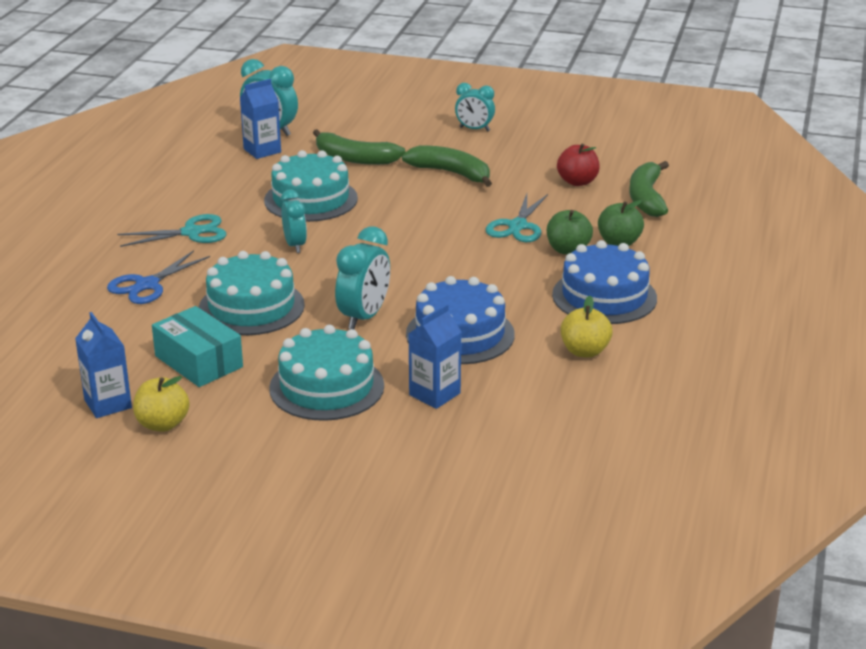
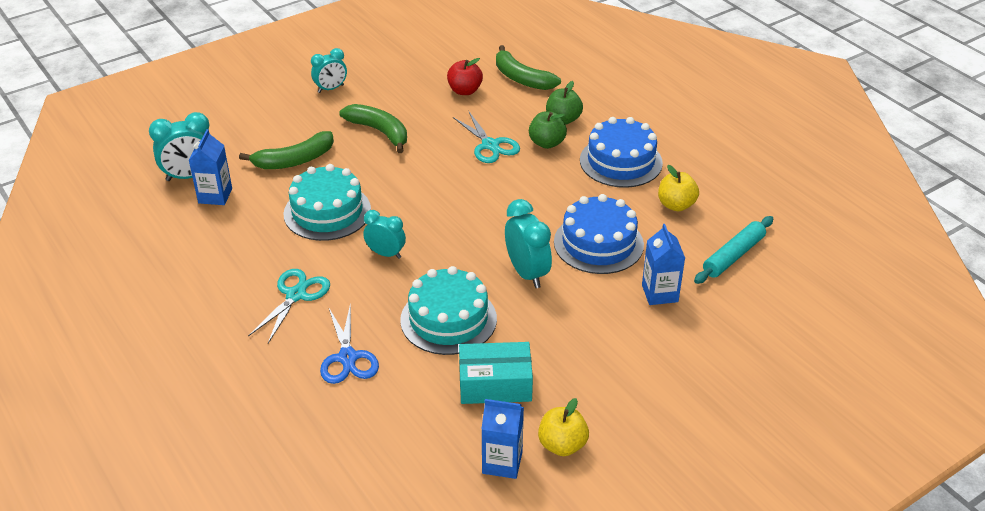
camera: 50 degrees left, 10 degrees up
turquoise cake [269,325,384,421] -> none
green banana [402,145,492,187] -> green banana turned 60 degrees clockwise [339,104,407,153]
none -> turquoise rolling pin [694,216,773,284]

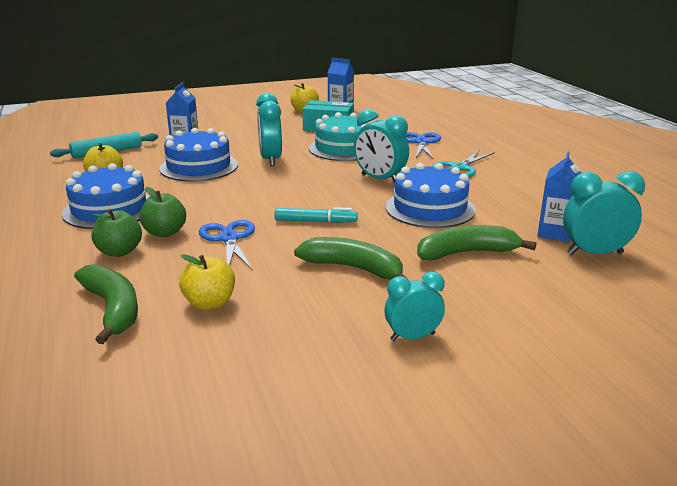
camera: 165 degrees left, 15 degrees down
turquoise cake [283,164,371,241] -> blue cake [386,163,476,228]
green banana [339,104,407,153] -> green banana turned 150 degrees clockwise [294,237,406,280]
turquoise clock [363,210,406,259] -> turquoise clock [354,109,409,183], size x1.51
red apple [447,58,483,95] -> yellow apple [179,254,235,310]
turquoise scissors [453,112,520,163] -> blue scissors [199,220,255,270]
none -> turquoise marker [275,207,358,223]

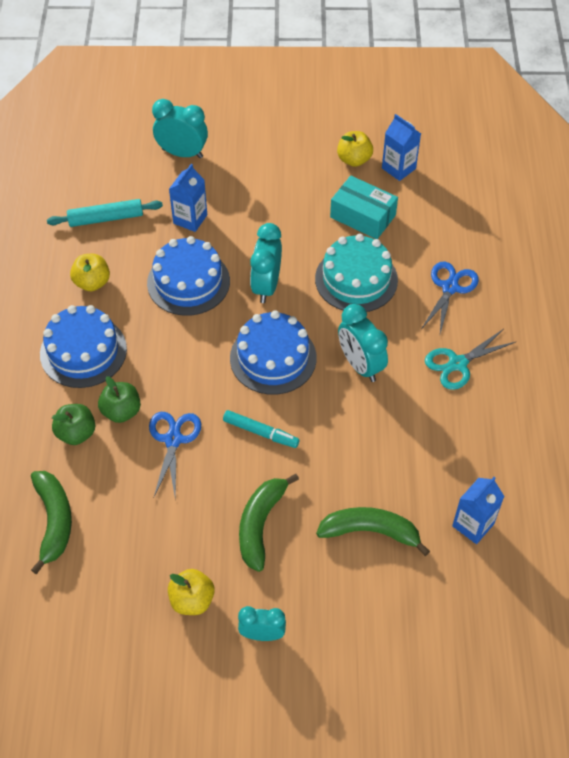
camera: 20 degrees right, 30 degrees up
yellow apple [179,254,235,310] -> yellow apple moved to [168,569,215,615]
green banana [294,237,406,280] -> green banana turned 120 degrees counterclockwise [239,474,299,572]
blue cake [386,163,476,228] -> blue cake moved to [230,310,317,395]
turquoise clock [563,171,645,255] -> turquoise clock moved to [152,99,208,158]

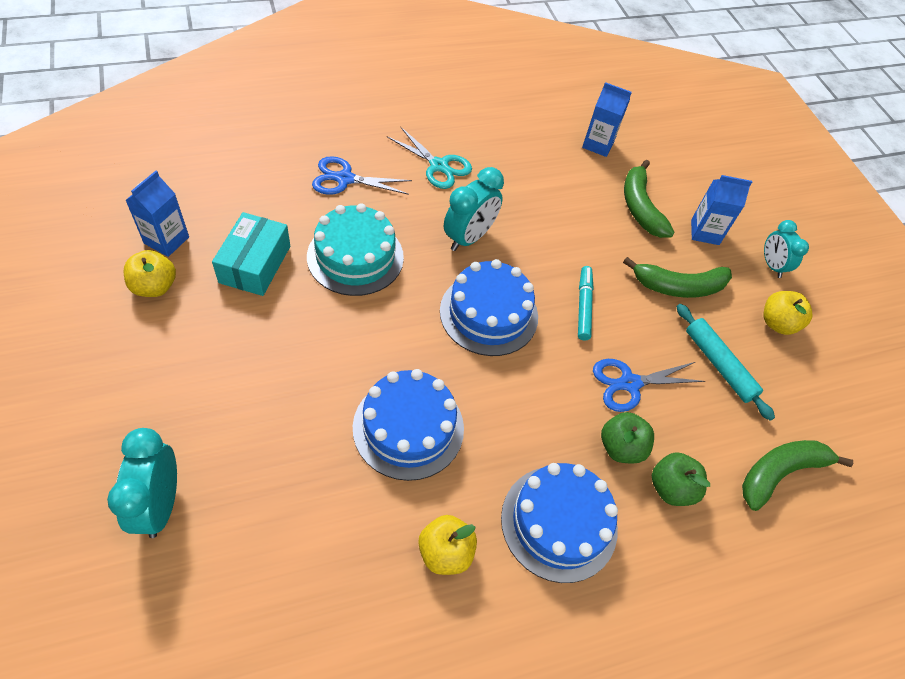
camera: 115 degrees left, 0 degrees up
turquoise rolling pin [47,199,163,227] -> turquoise rolling pin moved to [676,304,775,421]
blue carton [169,164,207,232] -> blue carton moved to [691,175,752,245]
turquoise clock [250,223,282,303] -> none

